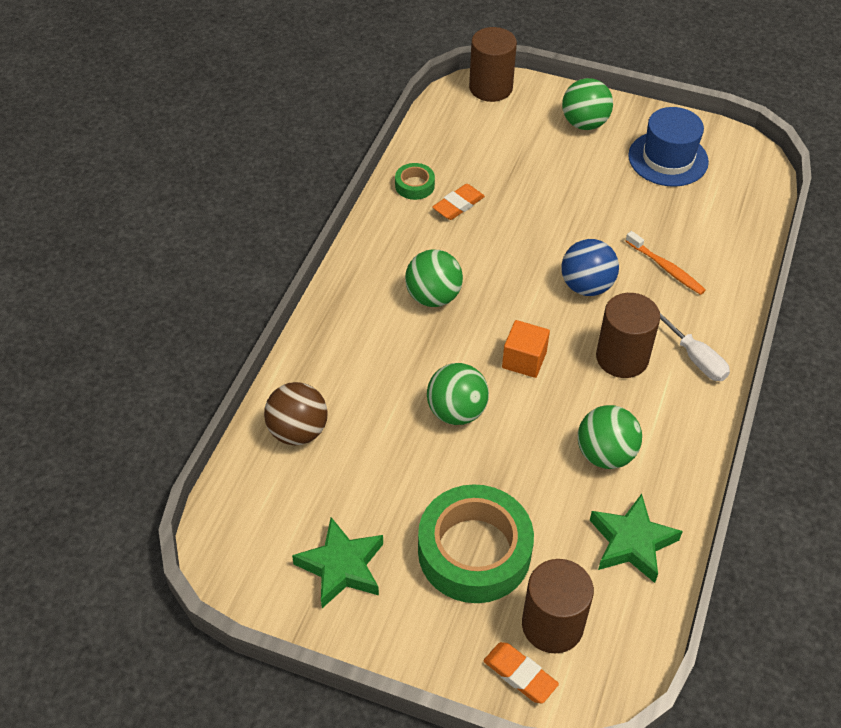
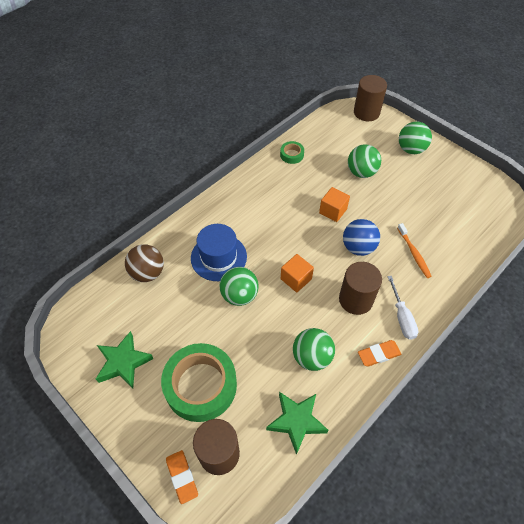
camera: 25 degrees right, 5 degrees up
green ball [405,249,463,307] -> green ball moved to [348,144,381,178]
orange eraser [432,184,485,220] -> orange eraser moved to [358,340,401,366]
blue hat [628,107,709,187] -> blue hat moved to [191,224,247,281]
none -> orange cube [319,187,350,222]

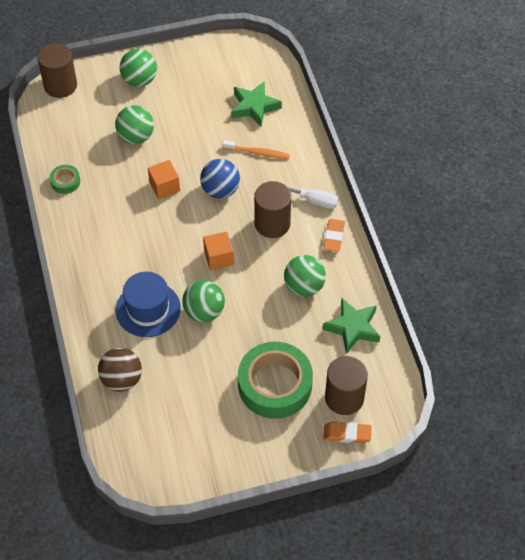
camera: 60 degrees left, 0 degrees up
green star [96,331,154,388] -> green star moved to [231,81,282,127]

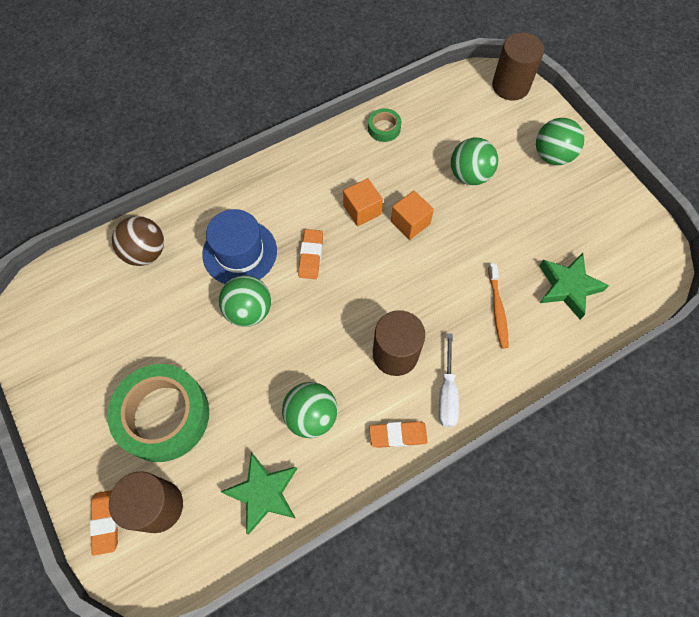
camera: 75 degrees right, 10 degrees up
blue ball [200,159,240,199] -> none
orange cube [203,232,234,270] -> orange cube moved to [343,178,383,226]
none -> orange eraser [298,229,323,279]

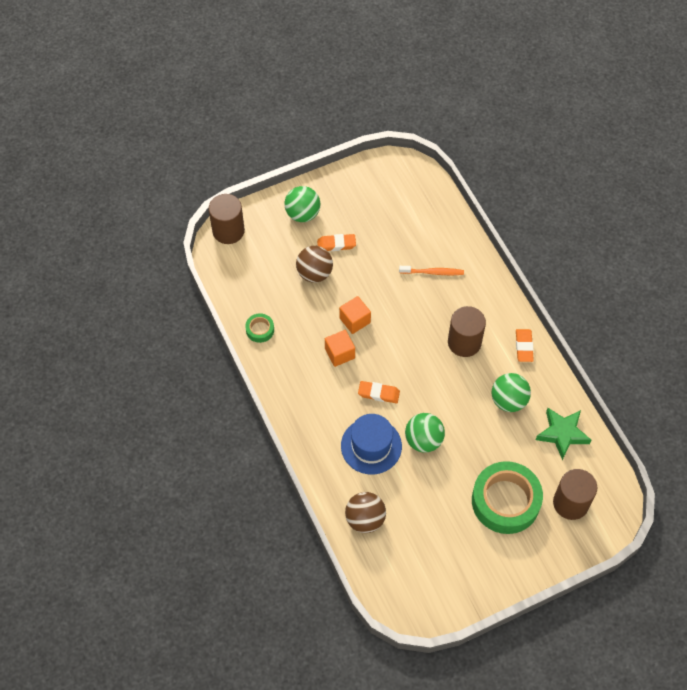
camera: 85 degrees left, 5 degrees down
orange eraser [90,490,118,556] -> orange eraser moved to [317,234,356,251]
white screwdriver [439,333,459,427] -> none
green ball [451,137,498,185] -> brown ball [296,246,333,283]
green star [539,253,609,319] -> none

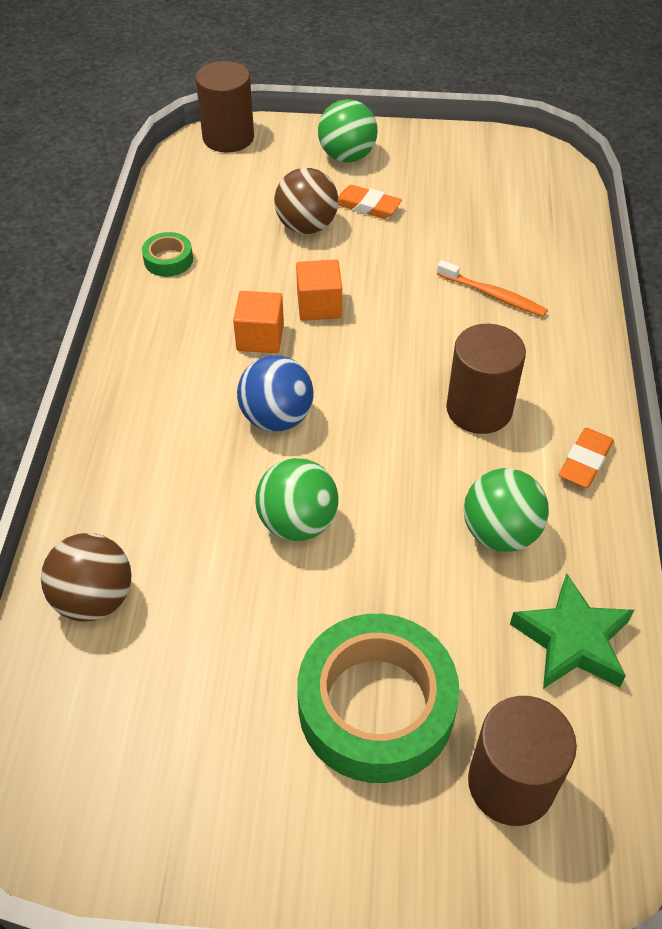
camera: 30 degrees right, 10 degrees down
blue hat [341,414,402,475] -> none
orange eraser [358,381,400,403] -> blue ball [237,355,314,431]

